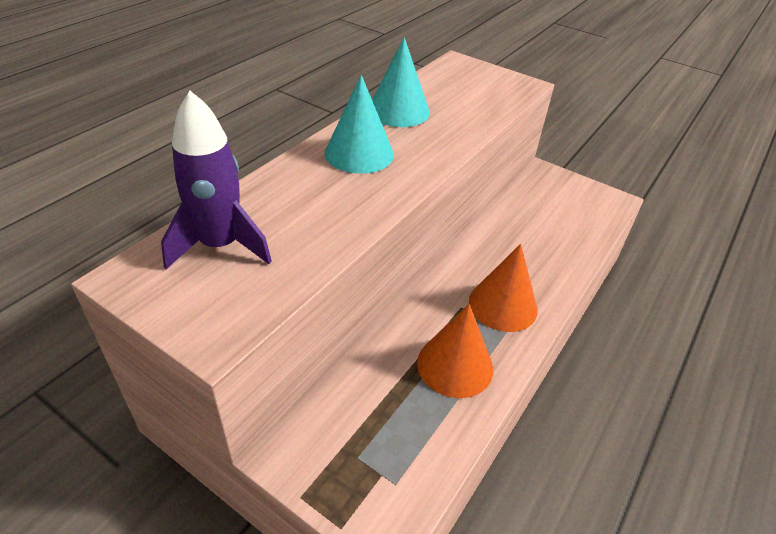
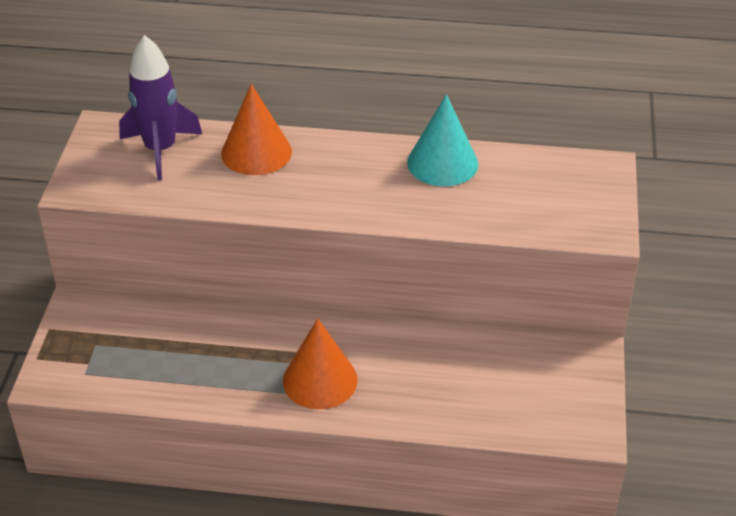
camera: 65 degrees right, 0 degrees up
turquoise cone [325,75,394,174] -> none
orange cone [417,304,493,398] -> orange cone moved to [221,84,292,175]

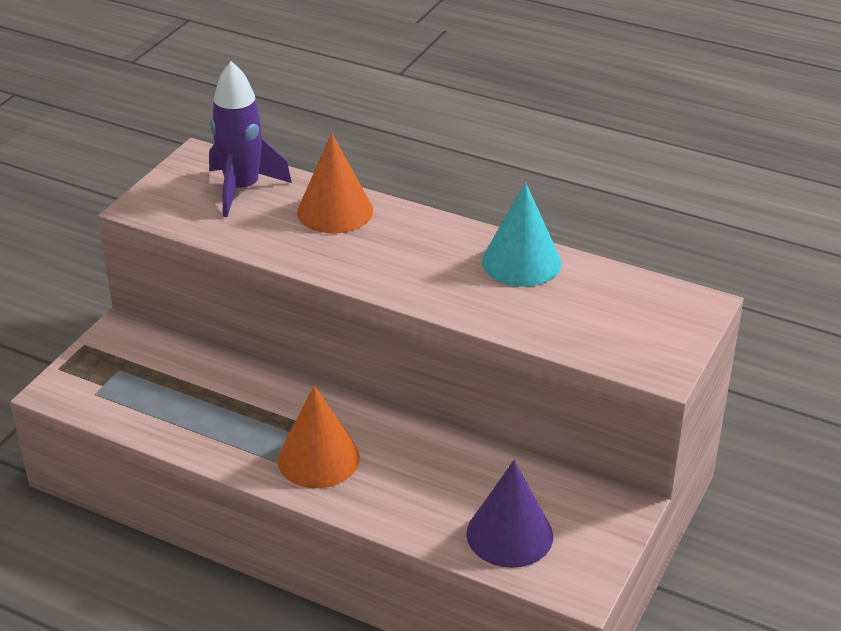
camera: 20 degrees right, 5 degrees down
none -> purple cone [466,460,553,568]

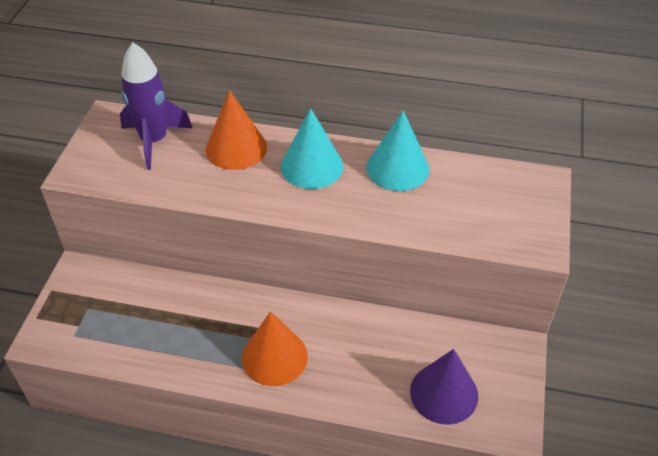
camera: 15 degrees left, 10 degrees up
none -> turquoise cone [281,108,343,189]

